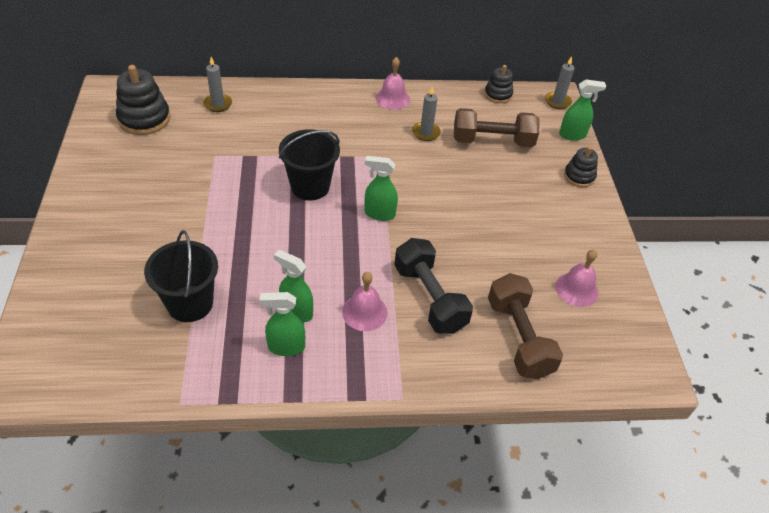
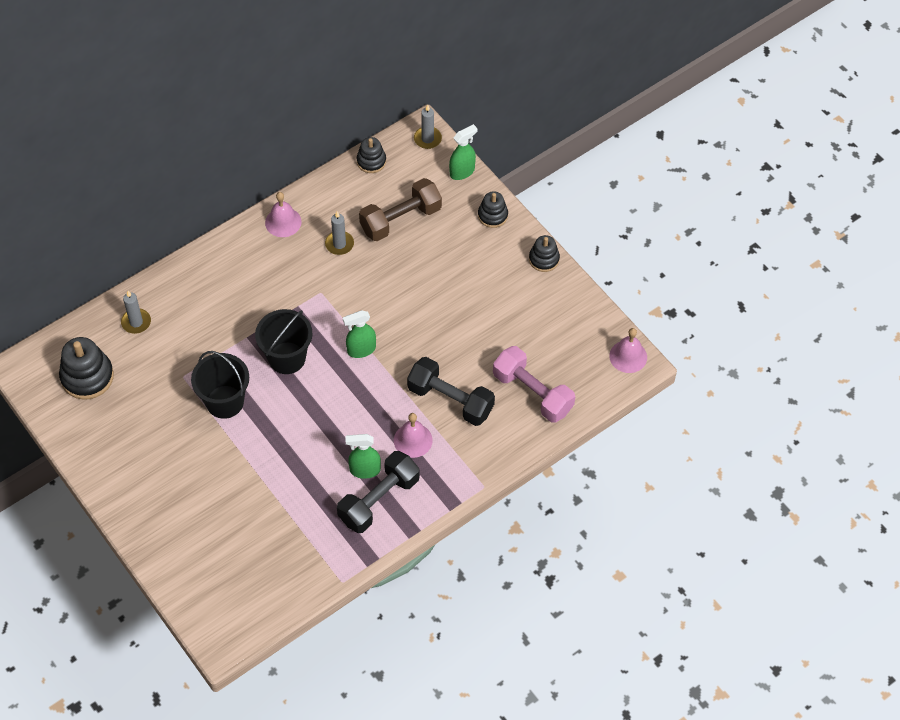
camera: 30 degrees left, 10 degrees up
black bucket [144,230,218,322] -> black bucket moved to [191,351,249,419]
green spray bottle [259,292,305,356] -> black dumbbell [337,451,420,533]
brown dumbbell [488,273,563,379] -> pink dumbbell [493,346,575,422]
pink bell [555,250,598,307] -> pink bell moved to [609,328,647,373]
none -> black stacking toy [529,235,560,272]

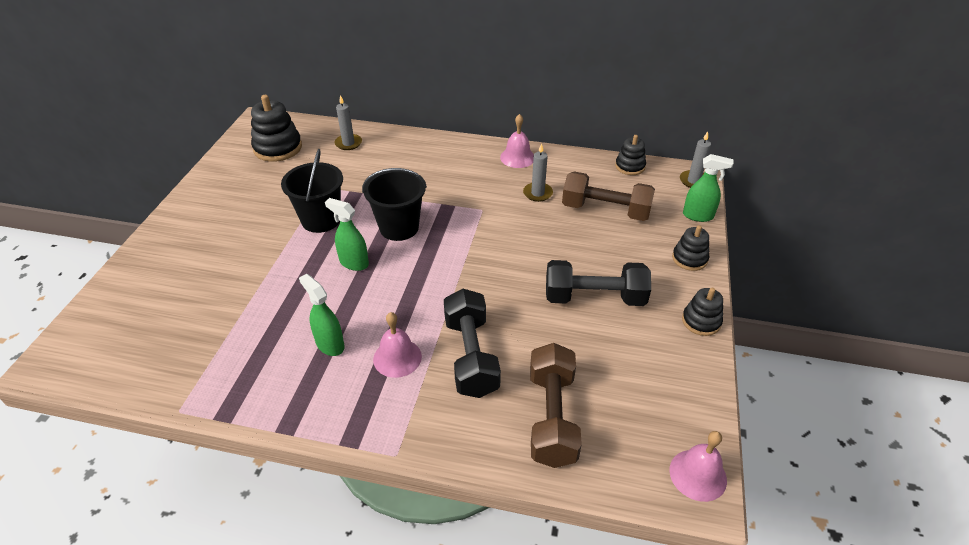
camera: 50 degrees right, 15 degrees down
black dumbbell [337,451,420,533] -> black dumbbell moved to [546,260,651,306]
green spray bottle [343,310,376,358] -> green spray bottle moved to [325,198,369,271]
pink dumbbell [493,346,575,422] -> brown dumbbell [530,343,582,468]

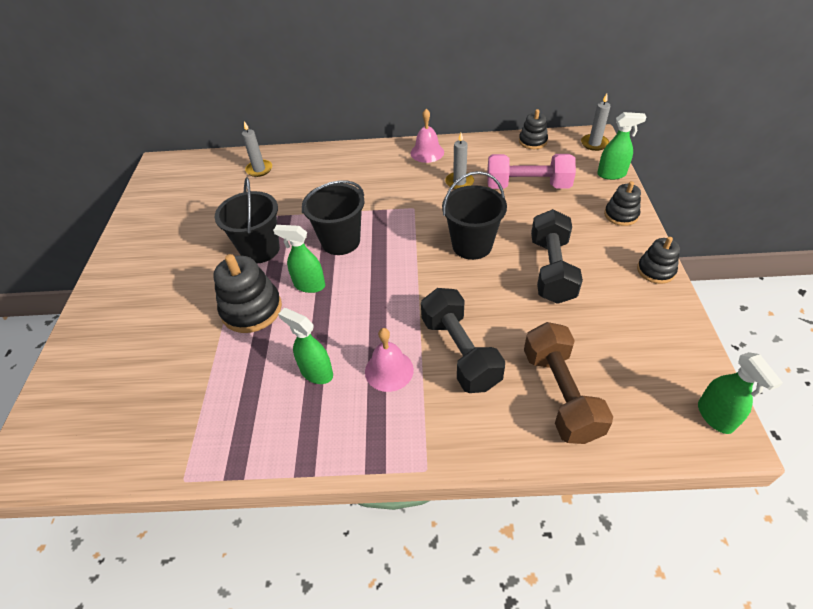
camera: 10 degrees left, 5 degrees up
black stacking toy [251,95,302,162] -> black stacking toy moved to [214,254,282,333]
black dumbbell [546,260,651,306] -> black dumbbell turned 75 degrees counterclockwise [531,209,583,304]
brown dumbbell [562,171,655,221] -> pink dumbbell [487,154,576,189]
pink bell [669,431,727,502] -> green spray bottle [698,352,783,434]
none -> black bucket [442,171,507,260]

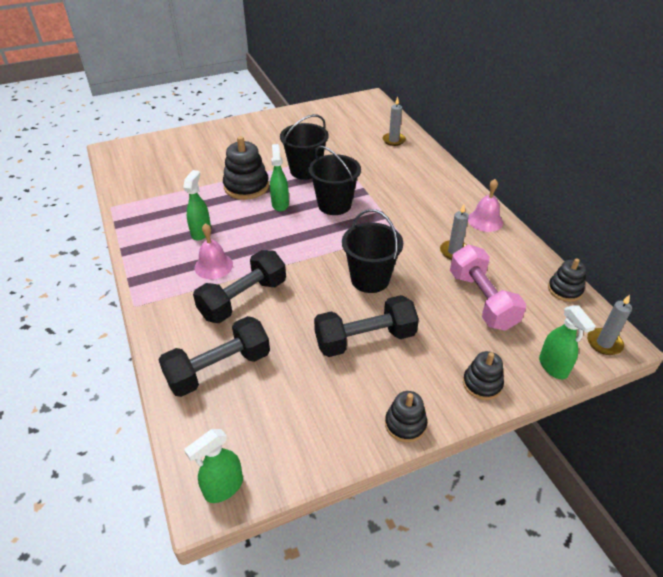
camera: 65 degrees right, 5 degrees down
brown dumbbell [524,322,613,444] -> black dumbbell [158,316,270,397]

